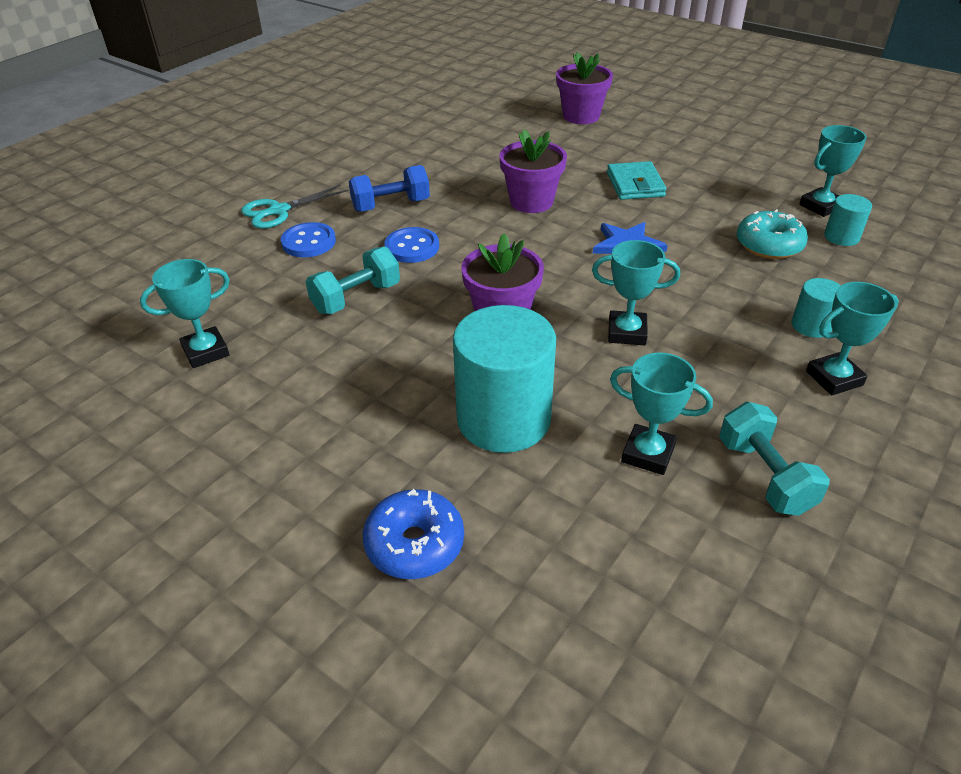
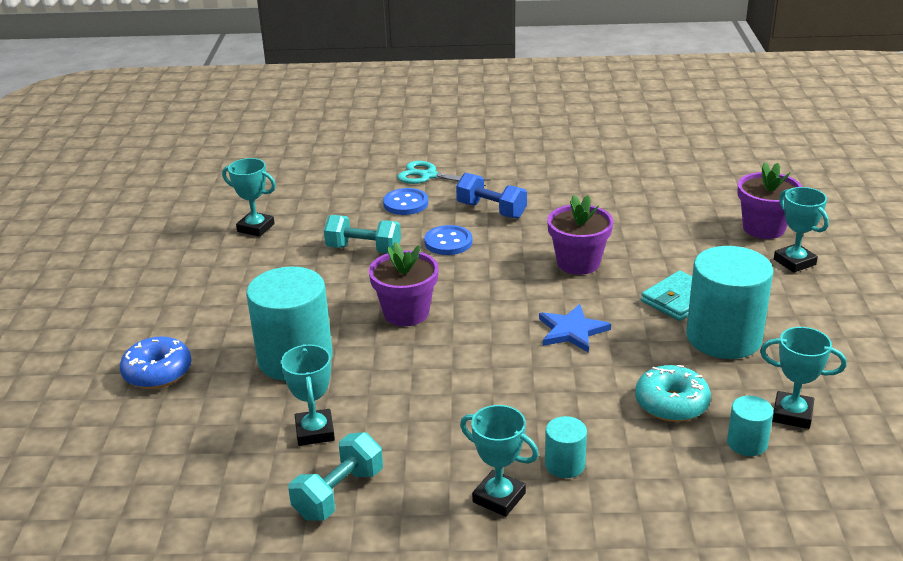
camera: 55 degrees right, 10 degrees down
turquoise trophy [592,240,680,345] -> turquoise trophy moved to [774,187,829,273]
none -> turquoise cylinder [686,246,774,359]

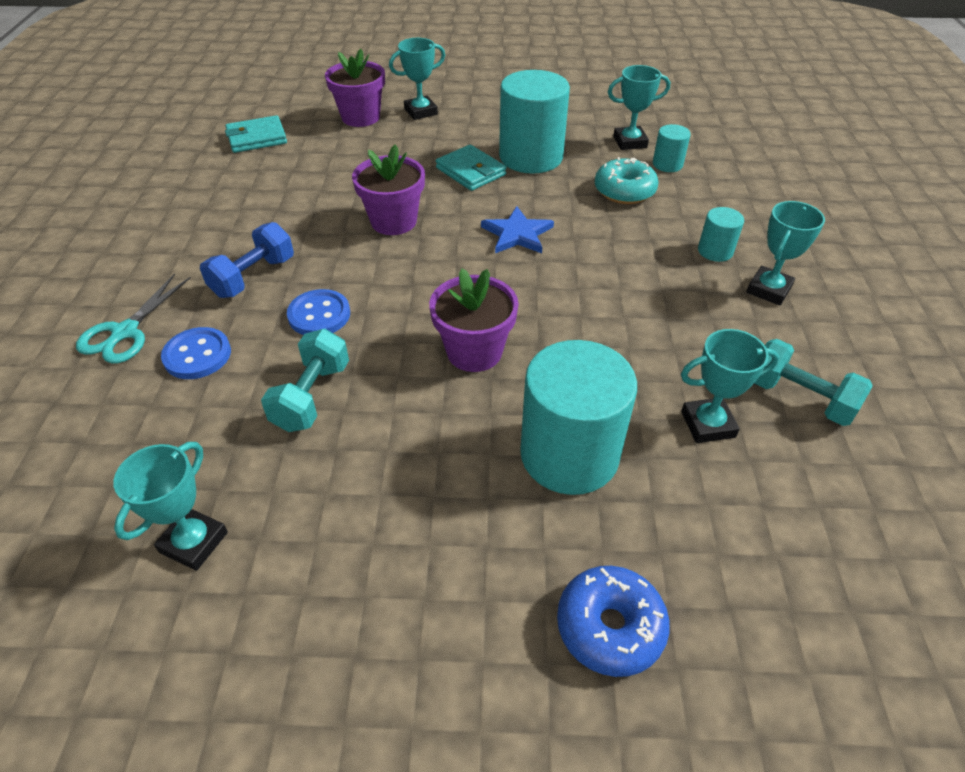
camera: 90 degrees left, 15 degrees up
turquoise trophy [760,327,847,429] -> turquoise trophy turned 60 degrees clockwise [608,65,670,150]
none -> turquoise wallet [225,115,287,153]

